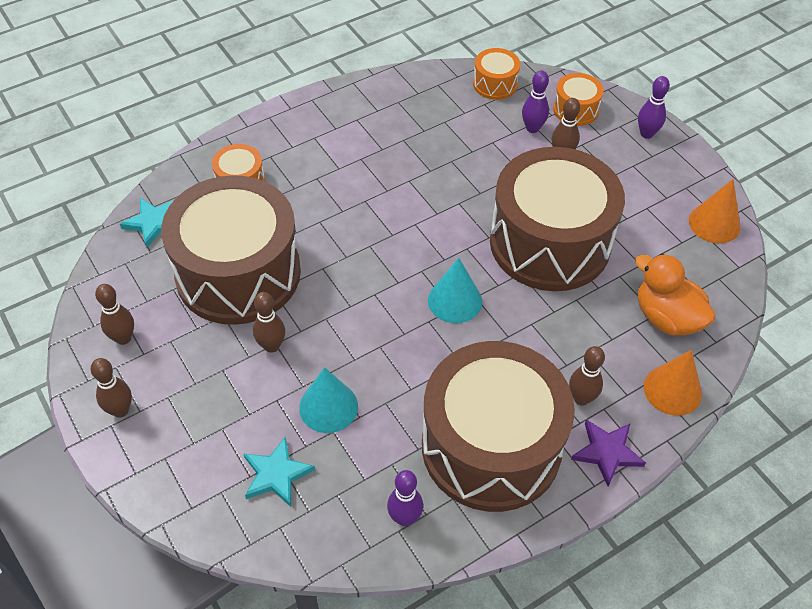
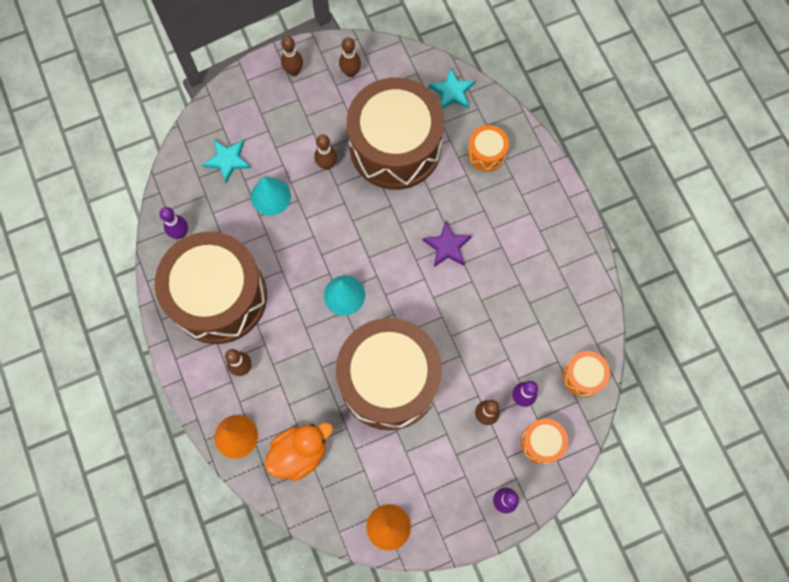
camera: 100 degrees right, 20 degrees up
purple star [571,419,646,486] -> purple star moved to [423,221,472,267]

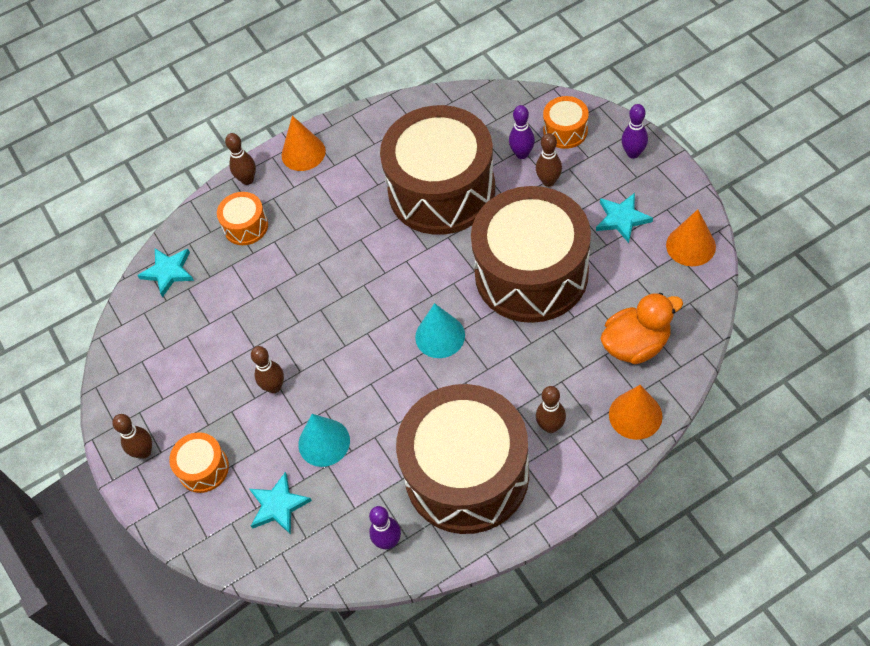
camera: 90 degrees left, 15 degrees down
orange duck [264,422,333,481] -> orange duck turned 105 degrees clockwise [601,293,683,364]
brown bowling pin [339,37,361,77] -> brown bowling pin moved to [225,133,256,185]
brown drum [347,77,444,190] -> brown drum moved to [380,105,495,235]
purple star [423,221,472,267] -> none
orange drum [562,351,610,397] -> orange drum moved to [169,432,229,493]
none -> orange cone [281,116,326,171]
none -> turquoise star [596,193,653,243]

